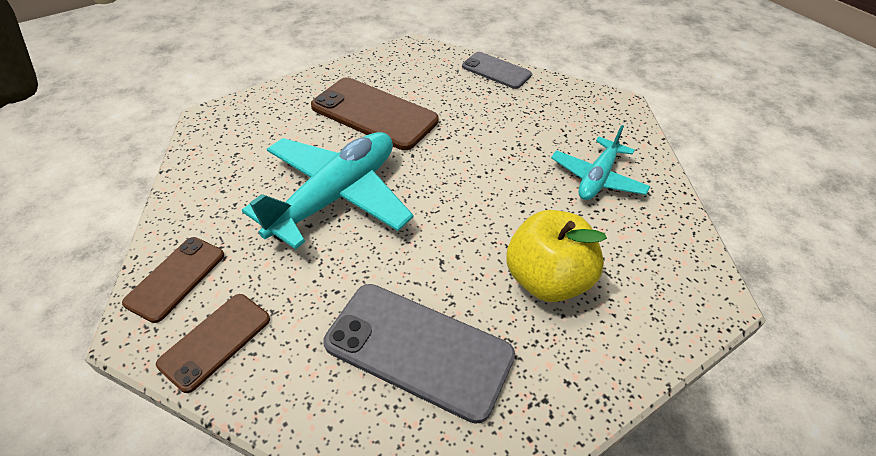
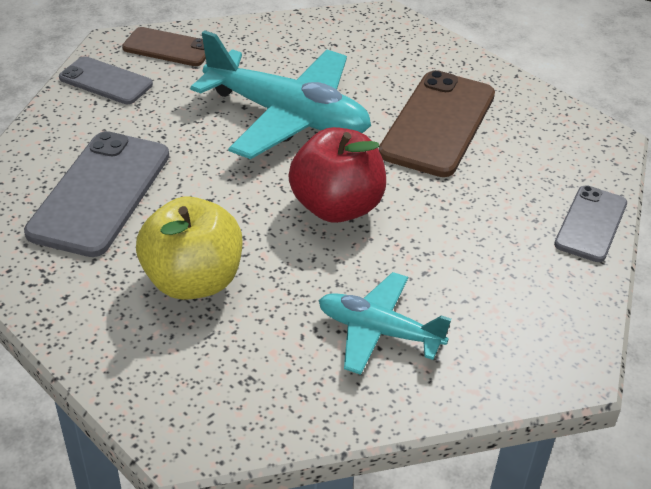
camera: 80 degrees right, 5 degrees down
brown phone [156,294,270,393] -> grey phone [59,56,153,104]
none -> red apple [288,127,386,223]

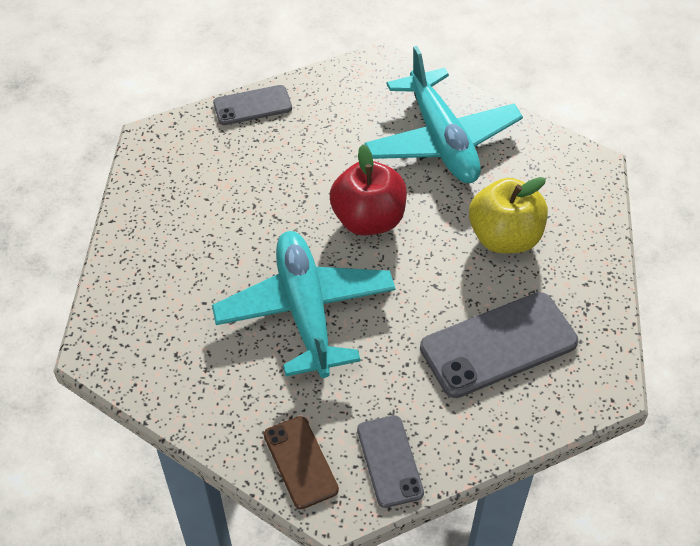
camera: 130 degrees left, 10 degrees up
turquoise plane [319,272,451,375] -> turquoise plane [364,46,523,183], size x1.73
brown phone [379,70,495,177] -> none

